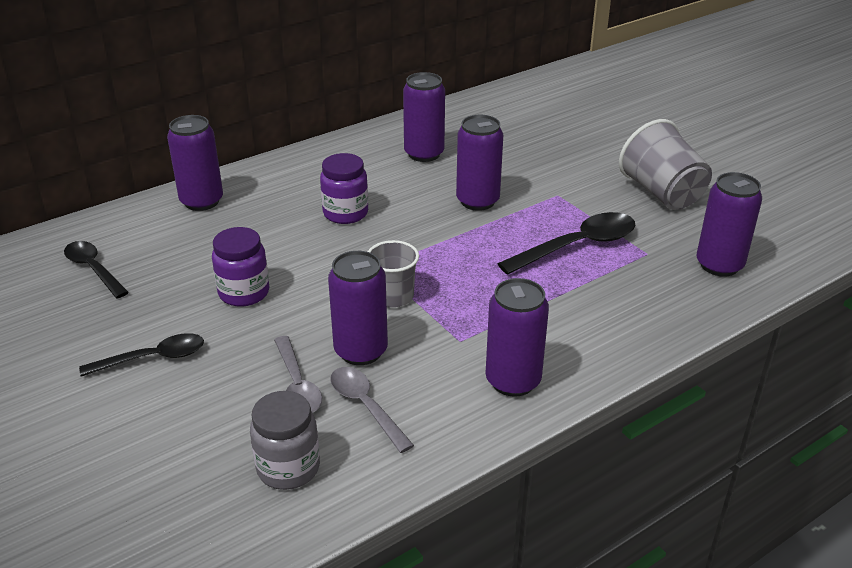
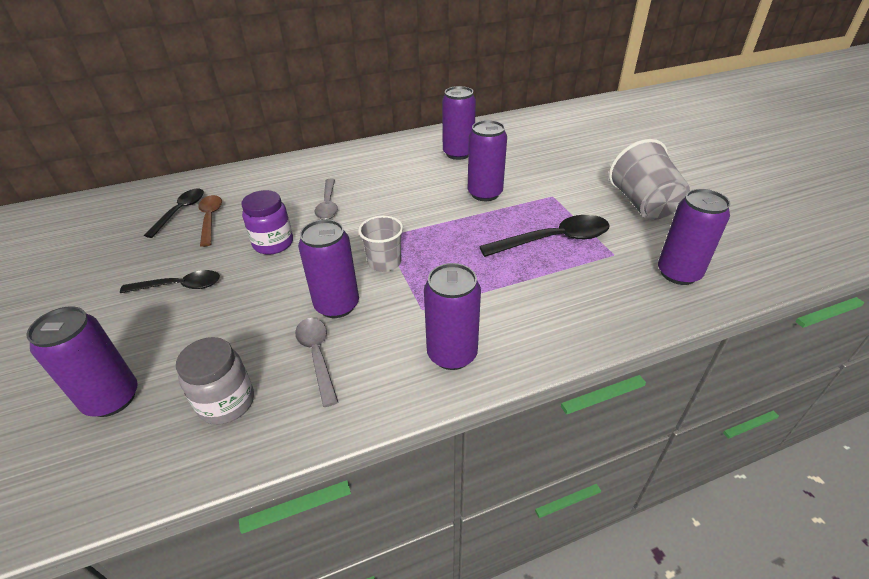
camera: 15 degrees right, 5 degrees up
black spoon [64,241,129,299] -> black spoon turned 45 degrees clockwise [144,189,204,238]
purple can [167,115,223,211] -> purple can moved to [27,306,138,417]
grey spoon [274,336,322,413] -> grey spoon moved to [315,178,338,219]
purple jar [320,153,368,224] -> none
none -> brown spoon [198,195,222,247]

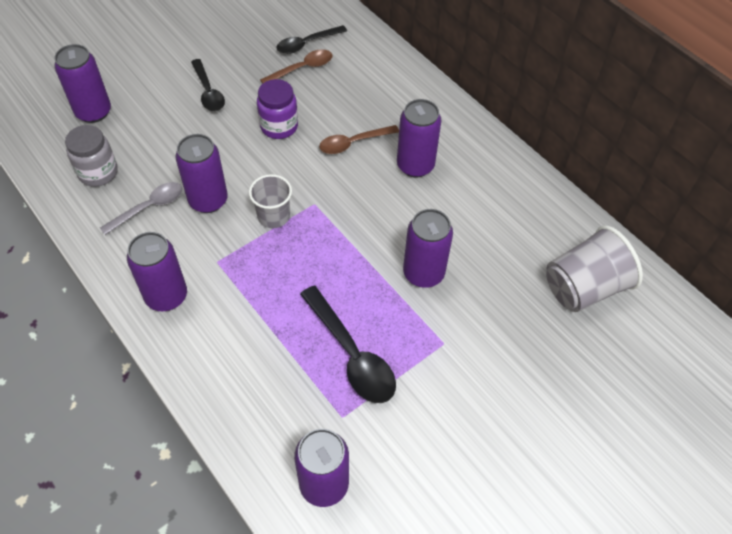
camera: 70 degrees right, 15 degrees up
black spoon [144,189,204,238] -> black spoon turned 150 degrees clockwise [276,25,347,54]
grey spoon [315,178,338,219] -> brown spoon [319,125,399,154]
purple can [442,86,476,160] -> purple can moved to [397,99,442,177]
grey cup [609,139,690,220] -> grey cup moved to [546,225,643,312]

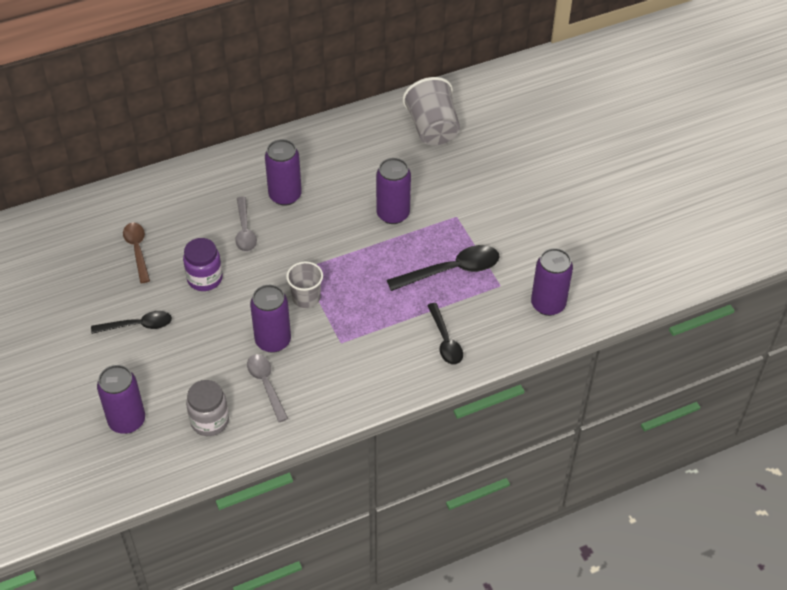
camera: 75 degrees left, 5 degrees down
purple can [127,232,187,311] -> none
black spoon [276,25,347,54] -> black spoon moved to [427,303,463,365]
brown spoon [319,125,399,154] -> grey spoon [235,196,257,252]

